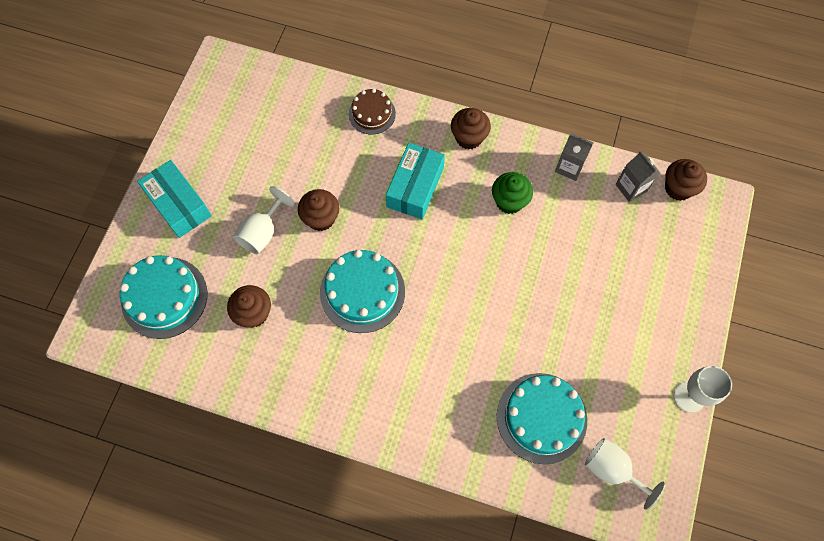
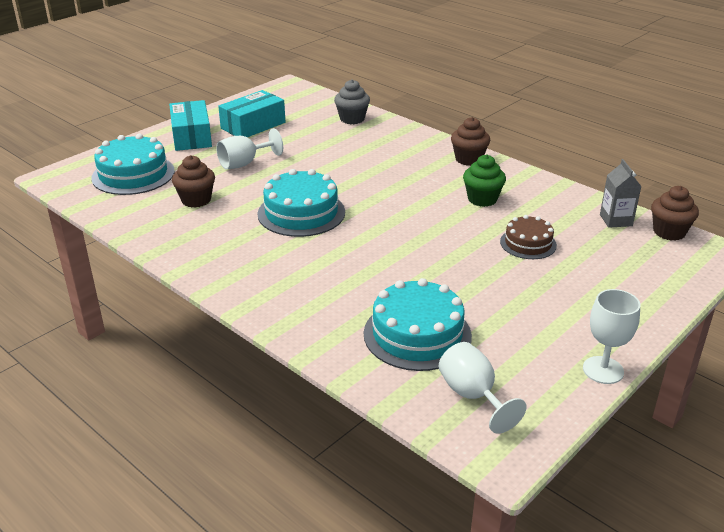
camera: 25 degrees right, 35 degrees down
brown cupcake [298,189,339,231] -> none
brown cake [349,89,396,135] -> brown cake moved to [500,215,557,259]
turquoise box [386,143,445,219] -> turquoise box moved to [218,90,285,137]
grey carton [555,133,594,181] -> none
none -> grey cupcake [334,79,370,124]

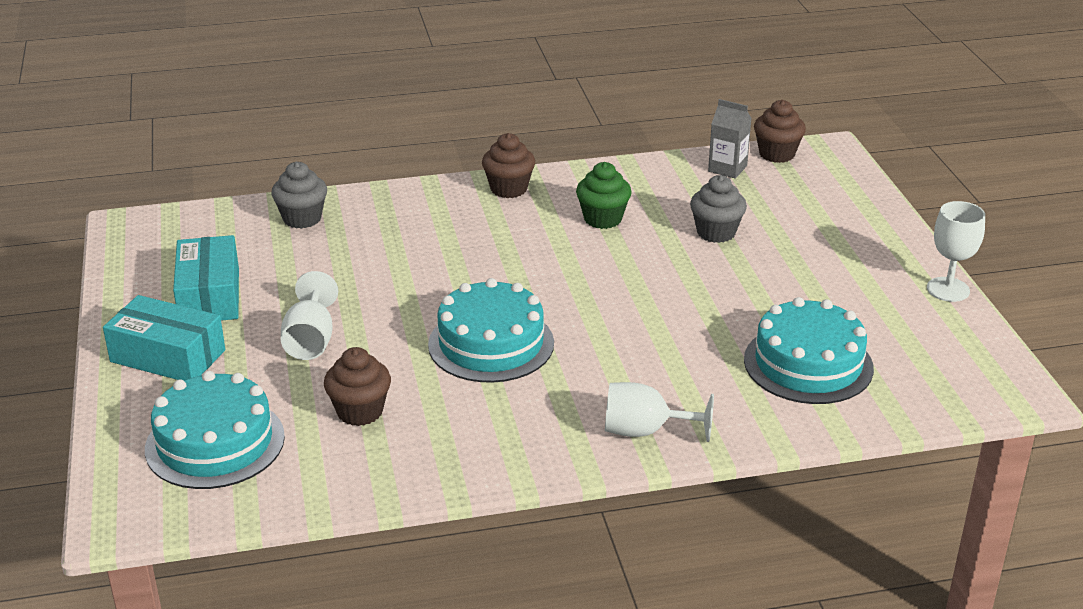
camera: 55 degrees left, 0 degrees up
white goblet [439,342,527,434] -> white goblet moved to [605,382,714,442]
brown cake [500,215,557,259] -> grey cupcake [690,175,747,243]

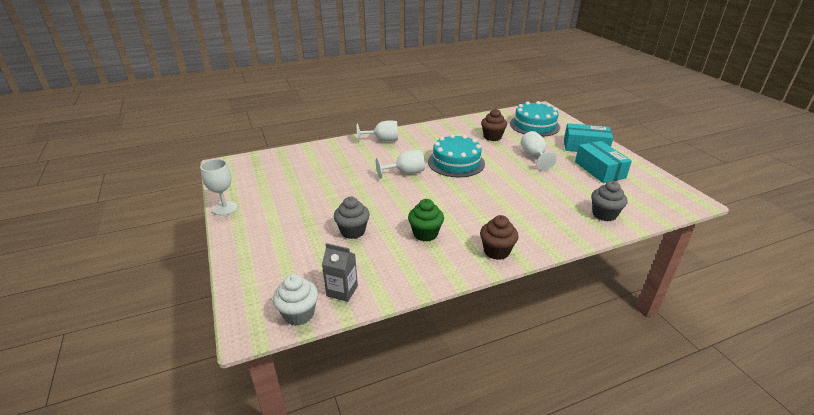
camera: 170 degrees right, 0 degrees up
turquoise cake [744,297,874,404] -> none
brown cupcake [754,100,806,163] -> white cupcake [273,274,318,326]
none -> white goblet [376,150,425,179]

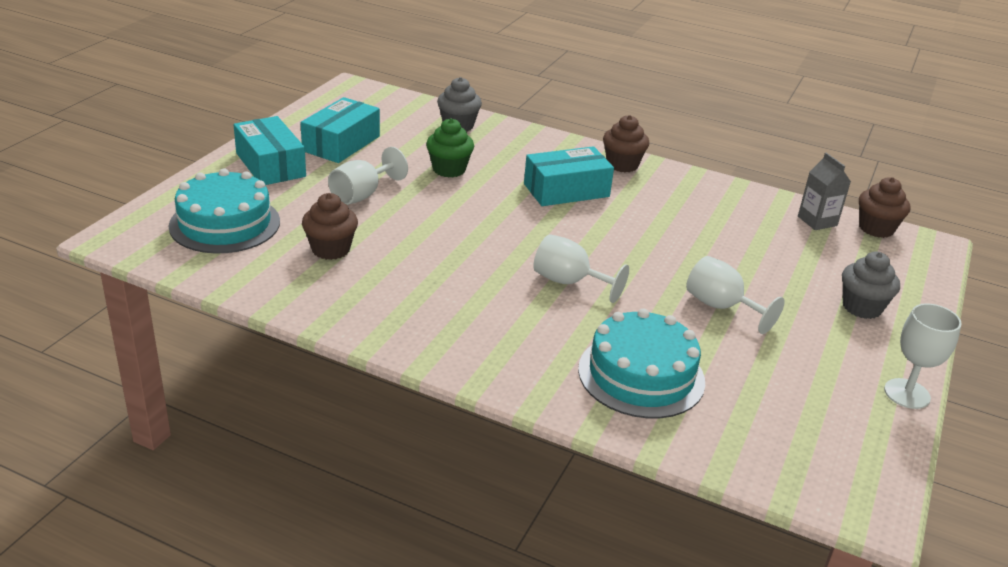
camera: 135 degrees left, 0 degrees up
white cupcake [273,274,318,326] -> brown cupcake [859,177,911,238]
grey cupcake [334,197,370,239] -> grey cupcake moved to [842,251,900,319]
white goblet [357,120,398,142] -> white goblet moved to [686,256,785,334]
green cupcake [408,199,444,242] -> green cupcake moved to [426,118,474,177]
turquoise cake [428,134,485,177] -> turquoise cake moved to [578,308,705,418]
none -> turquoise box [524,146,614,206]

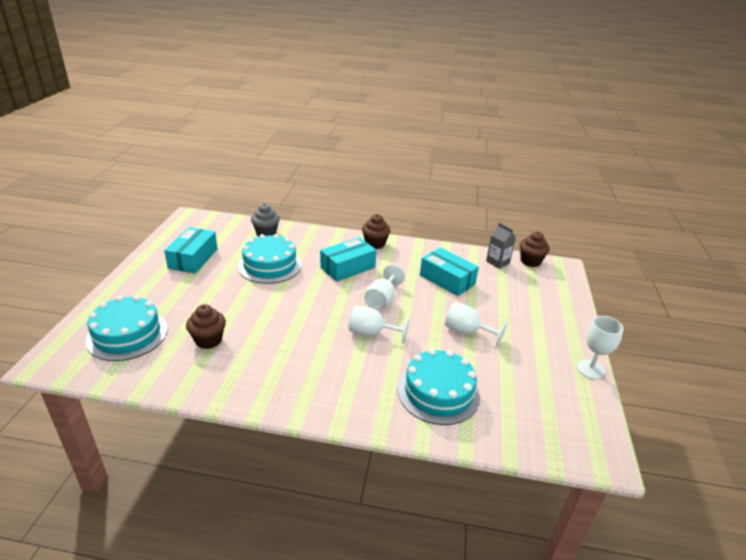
camera: 15 degrees left, 0 degrees up
turquoise box [233,116,306,185] -> turquoise box moved to [420,248,479,296]
white goblet [328,147,408,205] -> white goblet moved to [364,265,405,310]
green cupcake [426,118,474,177] -> turquoise cake [238,234,302,284]
grey cupcake [842,251,900,319] -> none

